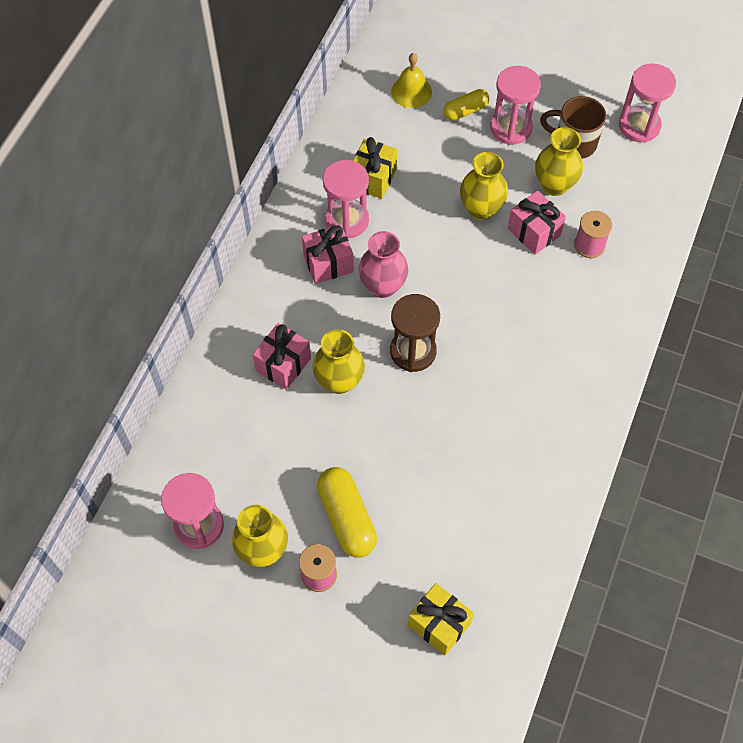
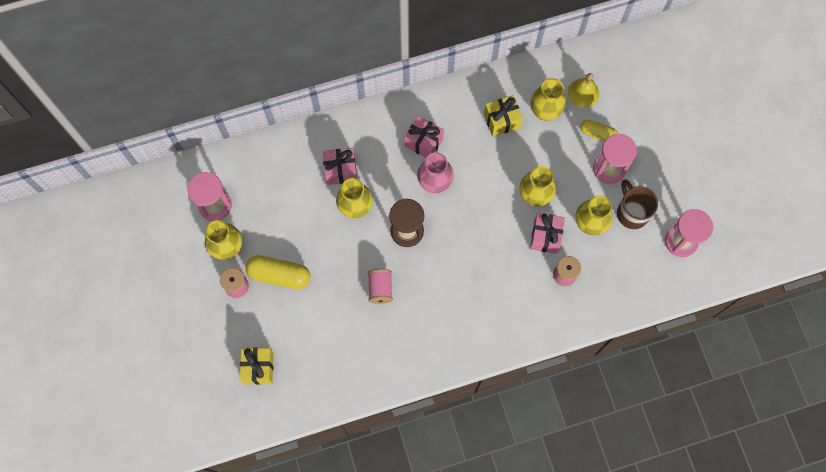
camera: 50 degrees right, 10 degrees up
yellow capsule [317,467,377,558] -> yellow capsule turned 75 degrees clockwise [245,255,310,289]
pink hourglass [323,160,369,239] -> none
none -> pink spool [368,269,393,304]
none -> yellow vase [530,78,566,121]

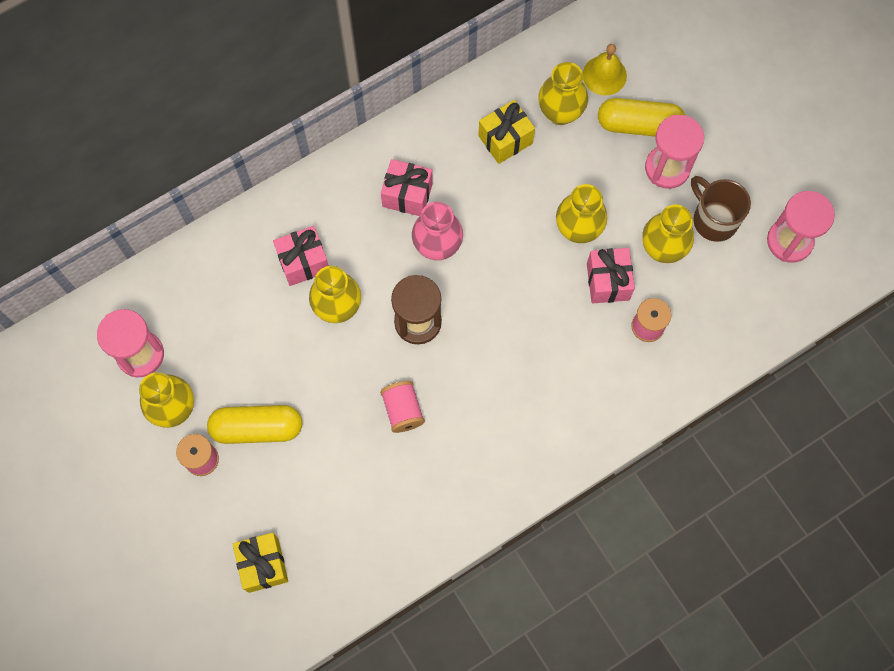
camera: 15 degrees left, 0 degrees up
yellow capsule [580,120,618,141] -> yellow capsule [598,98,685,137], size x1.60

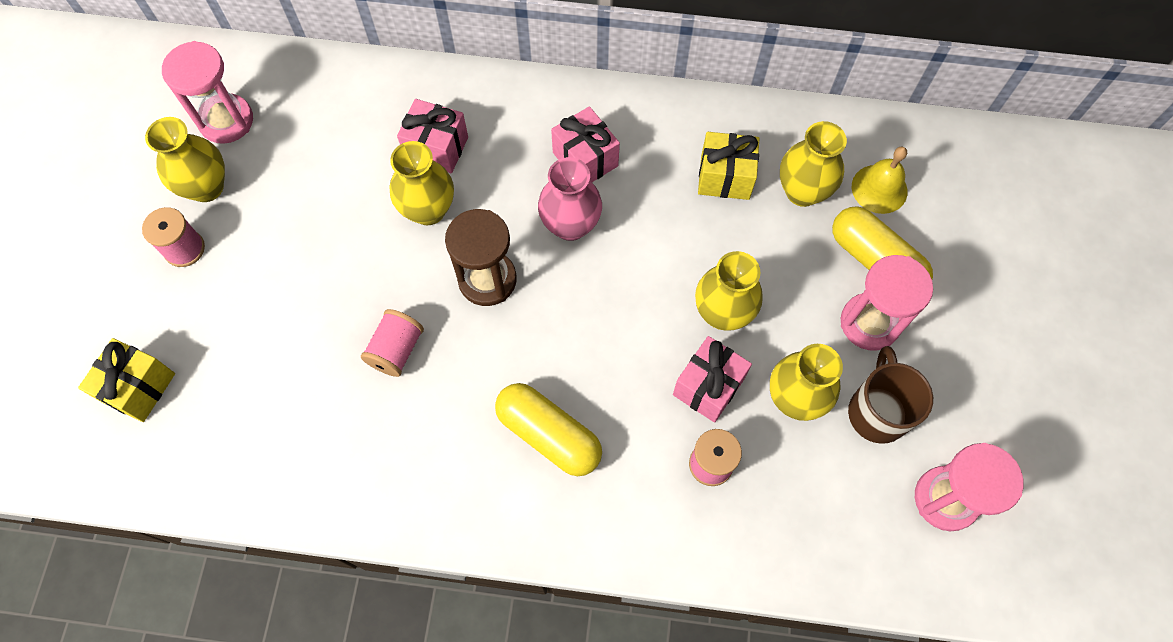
camera: 40 degrees right, 5 degrees down
yellow capsule [207,405,302,444] -> yellow capsule moved to [495,383,602,476]

